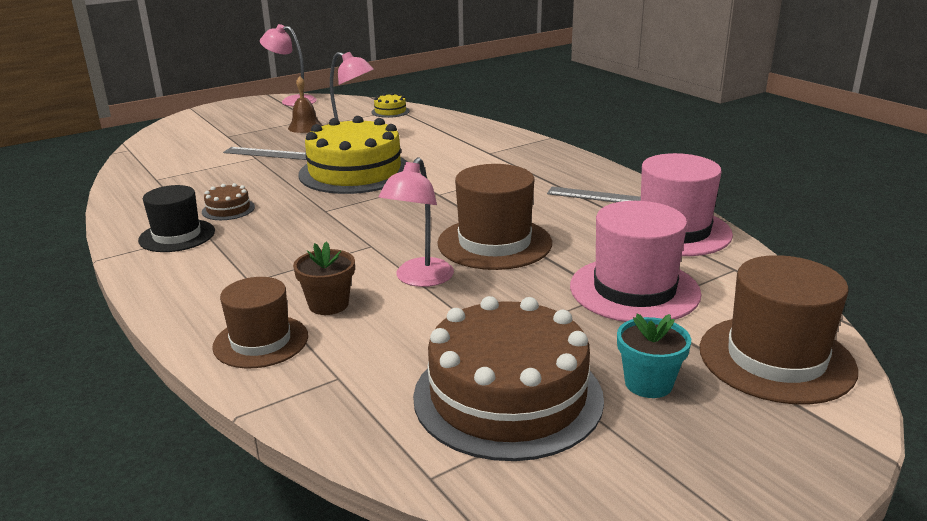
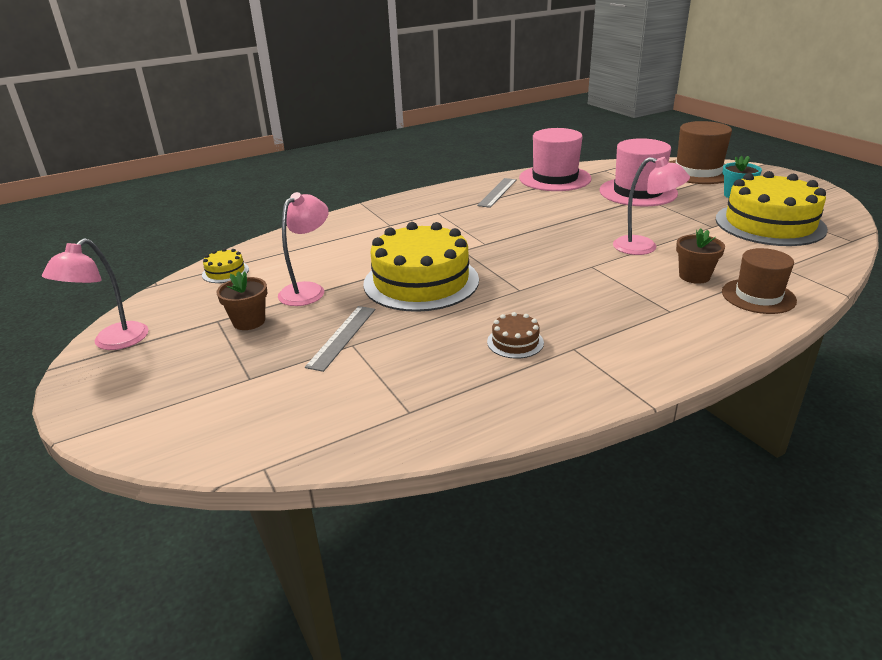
camera: 85 degrees left, 5 degrees up
black hat [138,185,215,252] -> none
brown bell [288,76,323,133] -> brown flower pot [216,271,267,330]
brown cake [413,296,604,461] -> yellow cake [716,171,828,246]
brown hat [437,164,552,270] -> none

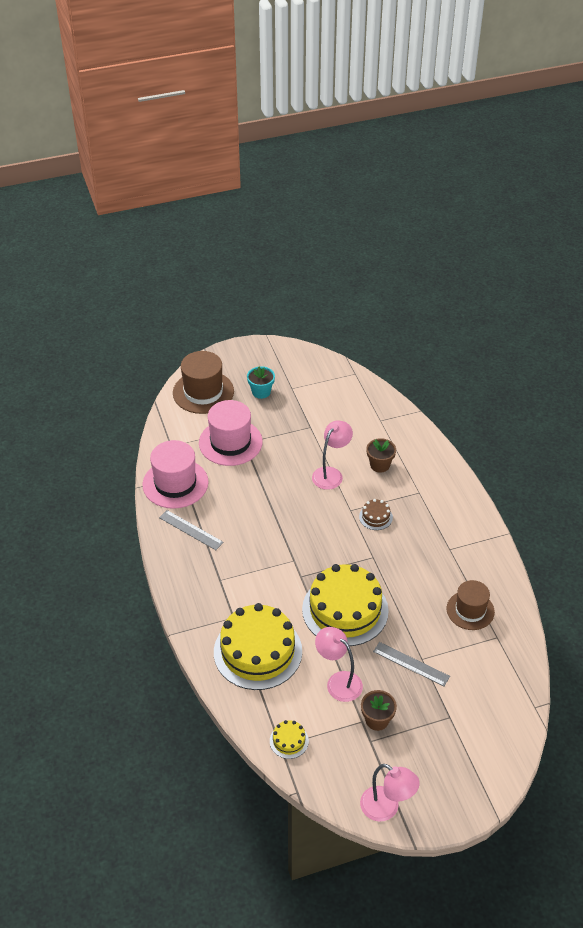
camera: 80 degrees left, 15 degrees up
brown cake [487,312,544,359] -> brown cake moved to [359,499,393,530]
yellow cake [716,171,828,246] -> yellow cake moved to [214,603,302,690]
brown hat [722,248,797,314] -> brown hat moved to [447,580,495,630]

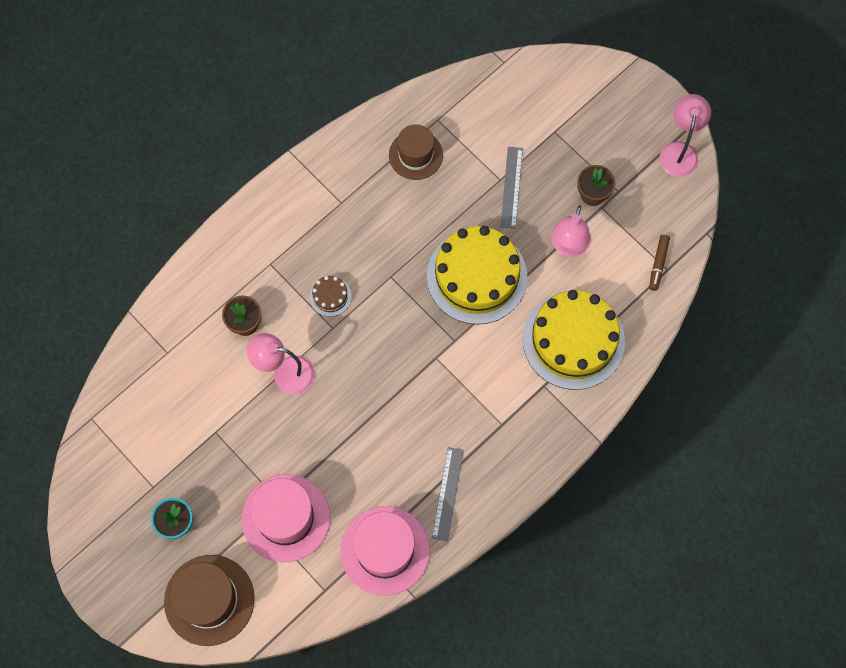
camera: 115 degrees left, 25 degrees up
yellow cake [270,720,309,759] -> brown marker [649,235,670,291]

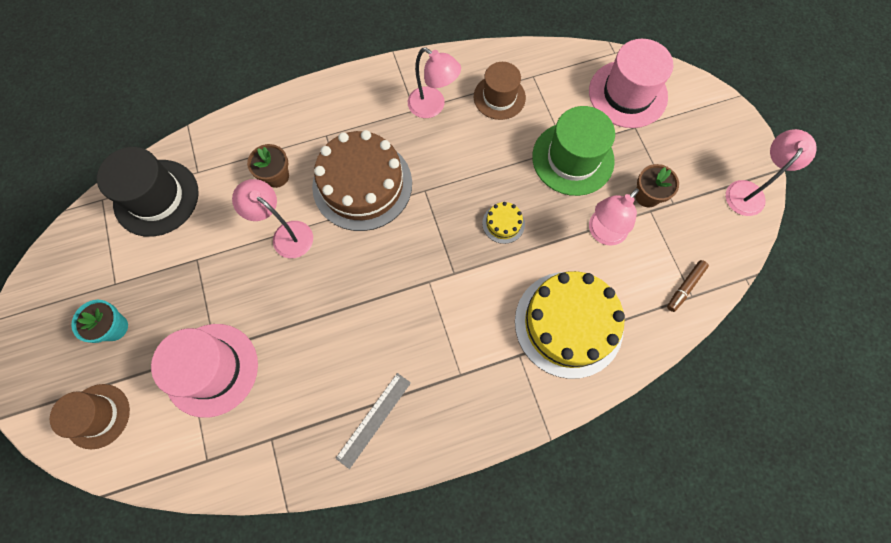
camera: 25 degrees right, 0 degrees up
brown hat [164,555,255,646] -> brown hat [50,384,130,449], size x0.66
brown cake [310,276,352,317] -> brown cake [312,130,412,231], size x2.40
pink hat [341,506,430,596] -> pink hat moved to [589,39,673,128]
yellow cake [427,226,527,324] -> yellow cake [482,202,525,244], size x0.42
grey ruler [501,147,523,229] -> green hat [532,106,615,196]
none -> black hat [97,147,199,237]
none -> pink lamp [408,48,461,118]

